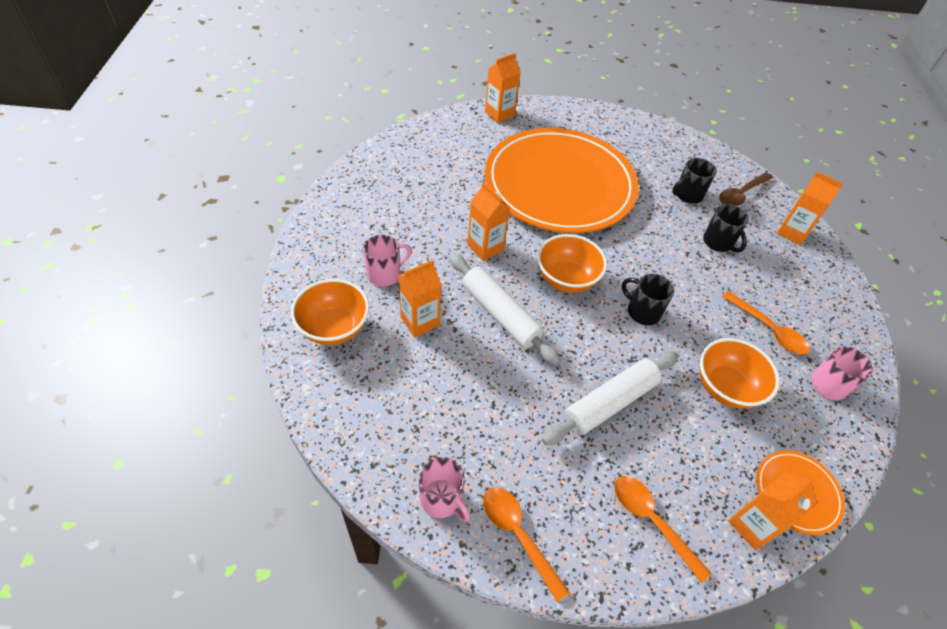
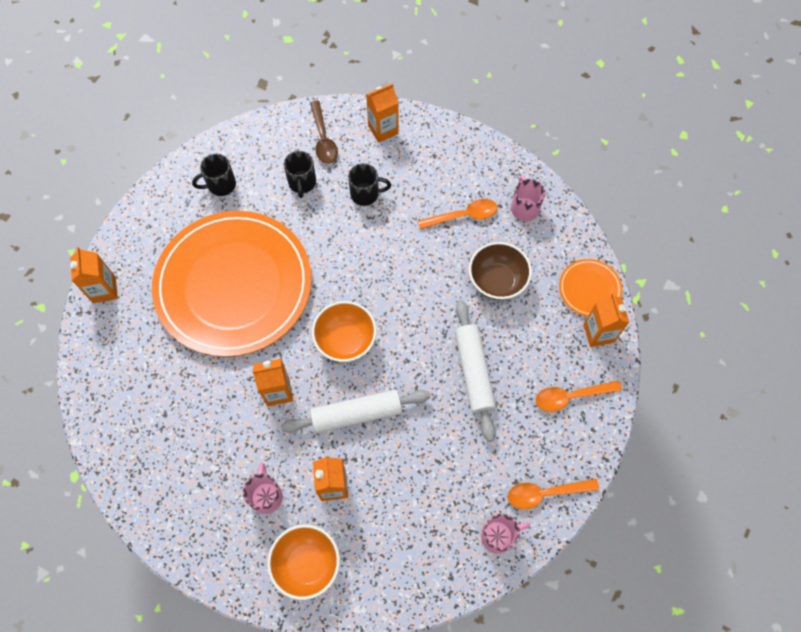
camera: 60 degrees left, 15 degrees up
black mug [622,274,674,325] -> black mug moved to [192,154,236,196]
orange bowl [700,338,780,409] -> brown bowl [469,242,532,300]

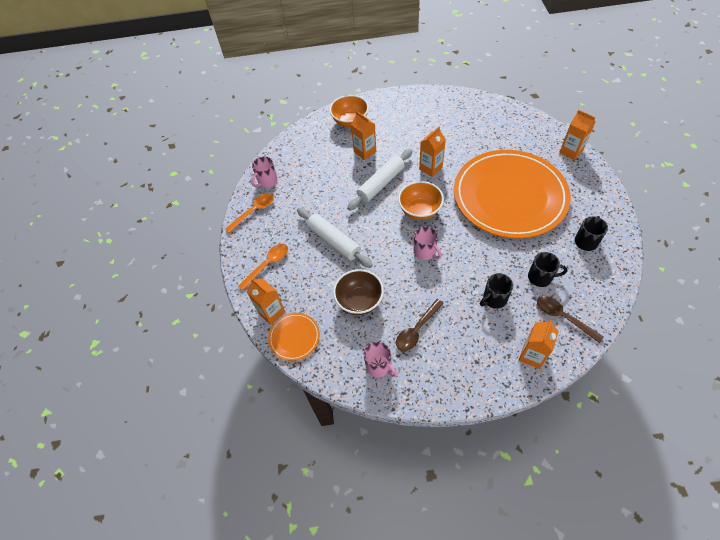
camera: 150 degrees right, 10 degrees down
pink mug [243,463,283,514] -> pink mug moved to [414,226,442,260]
black mug [284,151,316,198] -> black mug turned 135 degrees clockwise [528,252,568,287]
orange spoon [417,199,498,229] -> brown spoon [396,299,444,351]

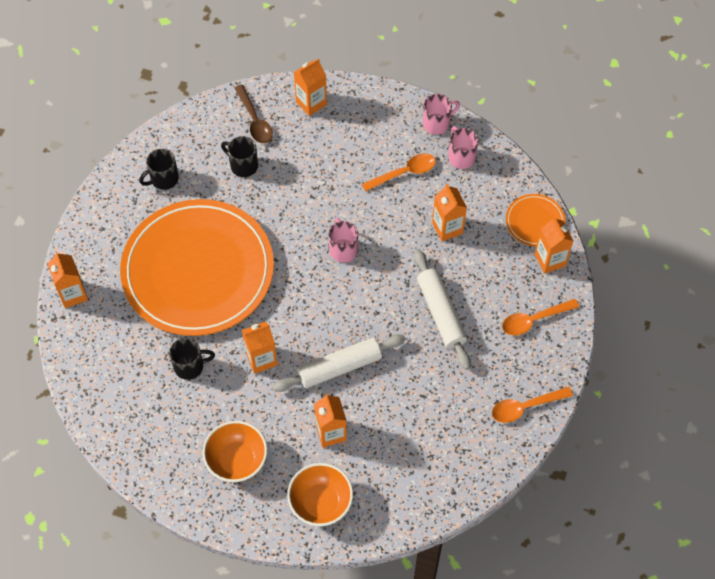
camera: 160 degrees left, 5 degrees up
pink mug [251,156,278,188] -> pink mug moved to [423,94,460,135]
brown bowl [333,269,384,315] -> orange carton [432,184,467,241]
brown spoon [396,299,444,351] -> orange spoon [362,153,436,192]
orange bowl [398,181,444,220] -> orange bowl moved to [203,421,268,482]
black mug [480,273,513,309] -> black mug moved to [169,338,215,380]

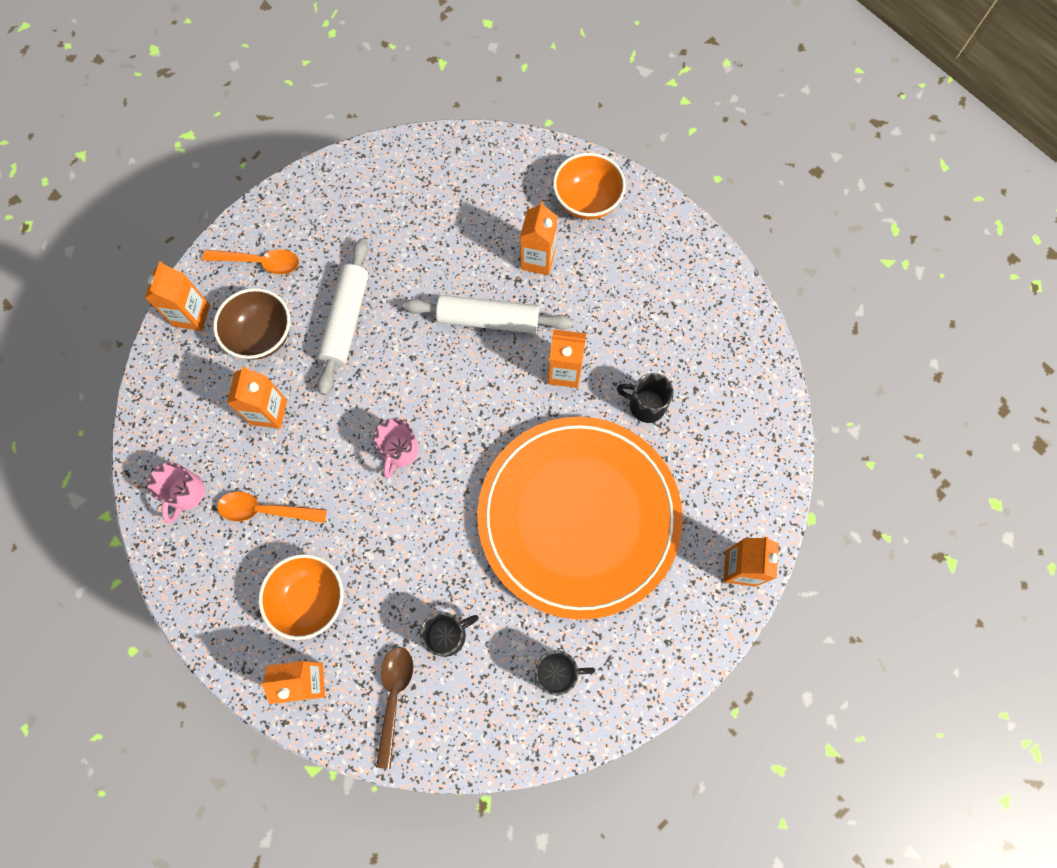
camera: 150 degrees left, 10 degrees up
orange bowl [203,421,268,482] -> orange bowl moved to [259,554,343,640]
black mug [221,136,258,177] -> black mug turned 90 degrees counterclockwise [420,612,479,657]
pink mug [423,94,460,135] -> none
orange spoon [492,387,573,423] -> none
orange plate [506,194,566,246] -> none
none -> brown bowl [213,288,290,360]

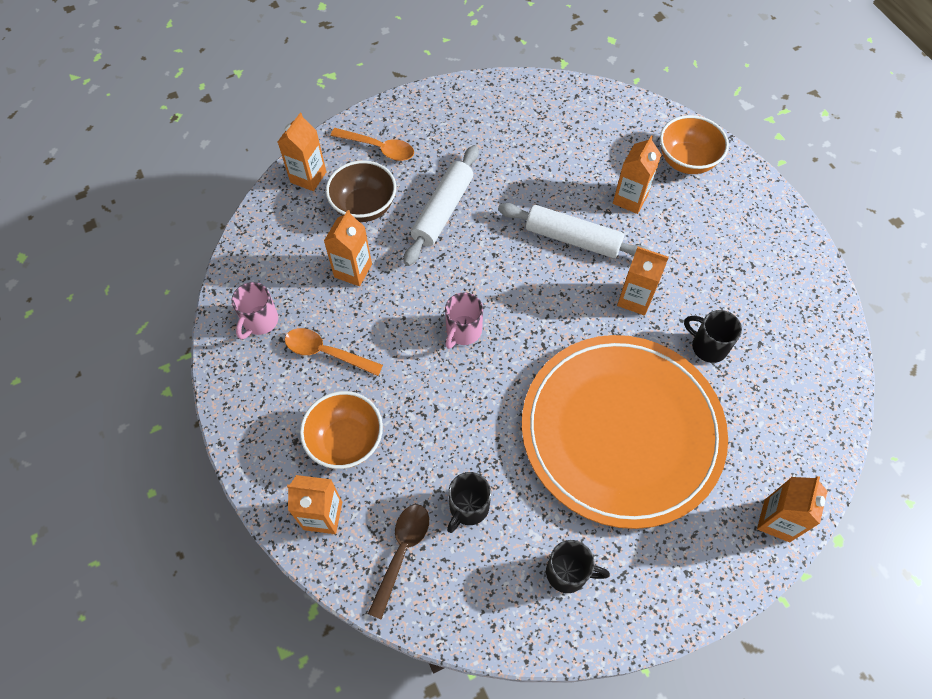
camera: 15 degrees right, 10 degrees down
black mug [420,612,479,657] -> black mug turned 135 degrees clockwise [447,472,491,533]

